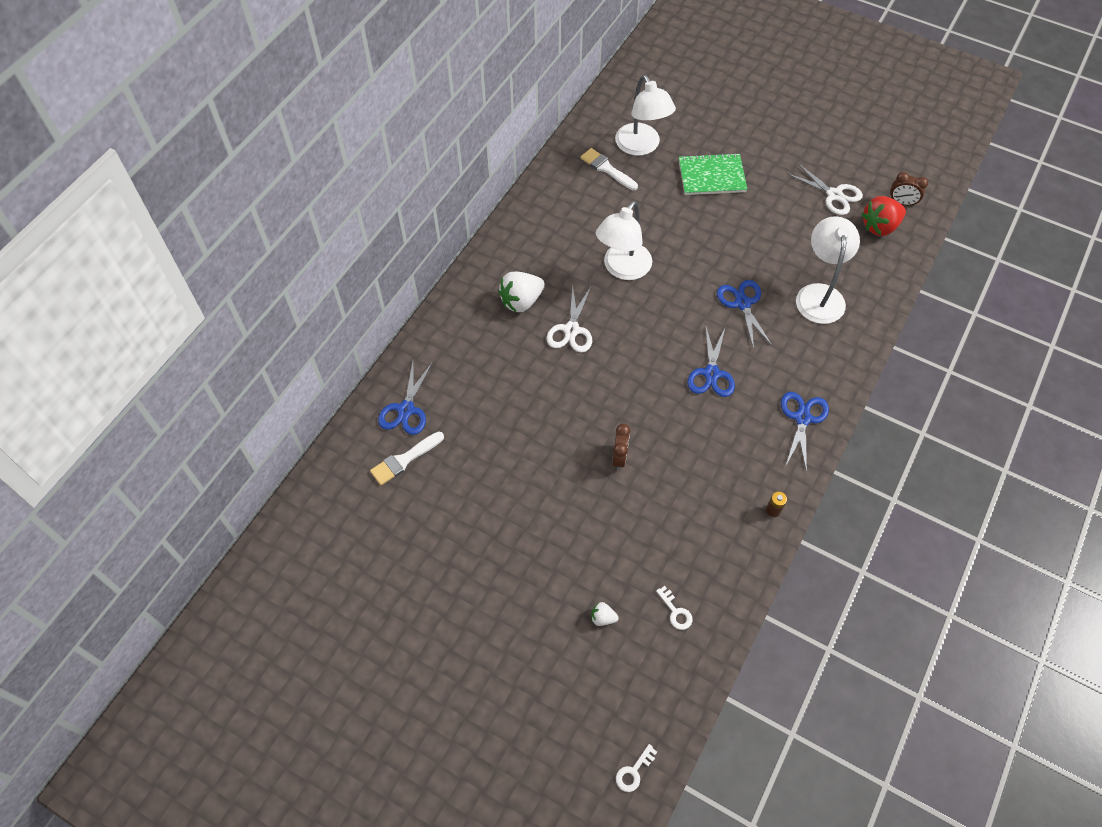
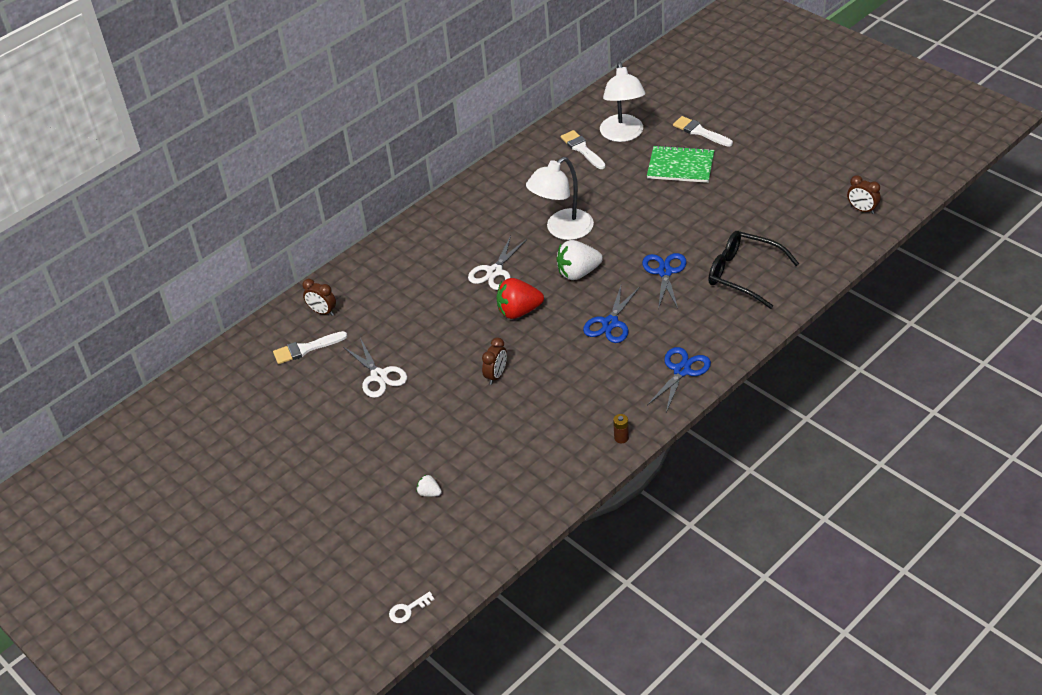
camera: 20 degrees right, 15 degrees down
blue scissors [378,362,432,435] -> brown clock [302,279,336,316]
white strawberry [498,272,545,313] -> white strawberry moved to [556,240,603,280]
white key [656,586,693,630] -> none
white scissors [788,163,863,215] -> white scissors moved to [343,338,407,398]
white lamp [796,216,860,324] -> black glasses [708,231,799,309]
red strawberry [861,196,906,236] -> red strawberry moved to [497,278,544,319]
none -> white brush [673,116,733,147]

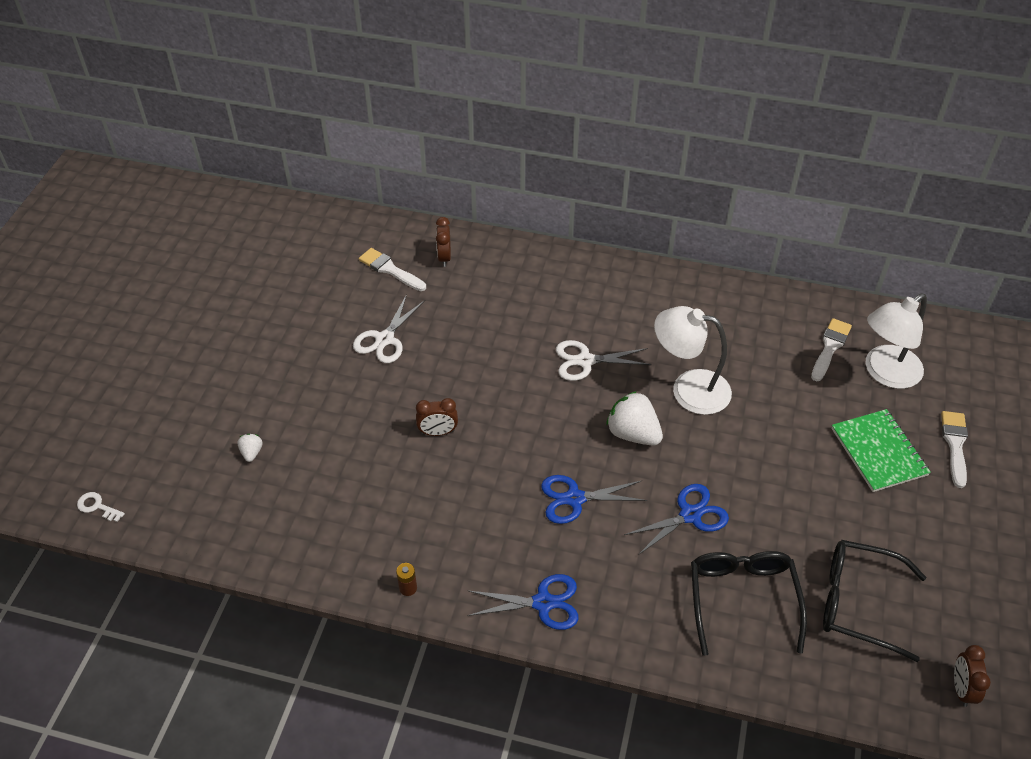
camera: 55 degrees right, 5 degrees up
red strawberry [497,278,544,319] -> none
none -> black glasses [823,540,926,662]

